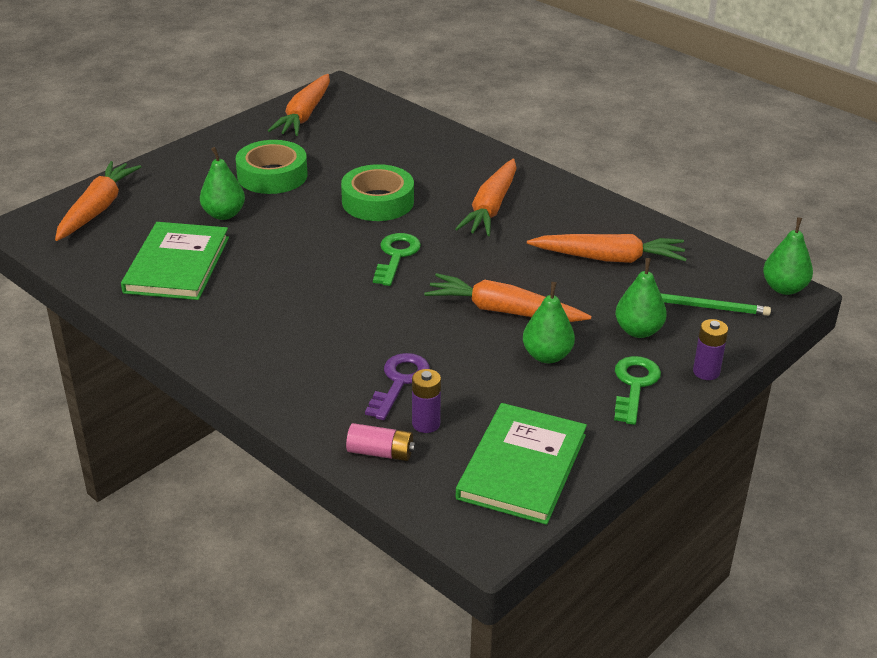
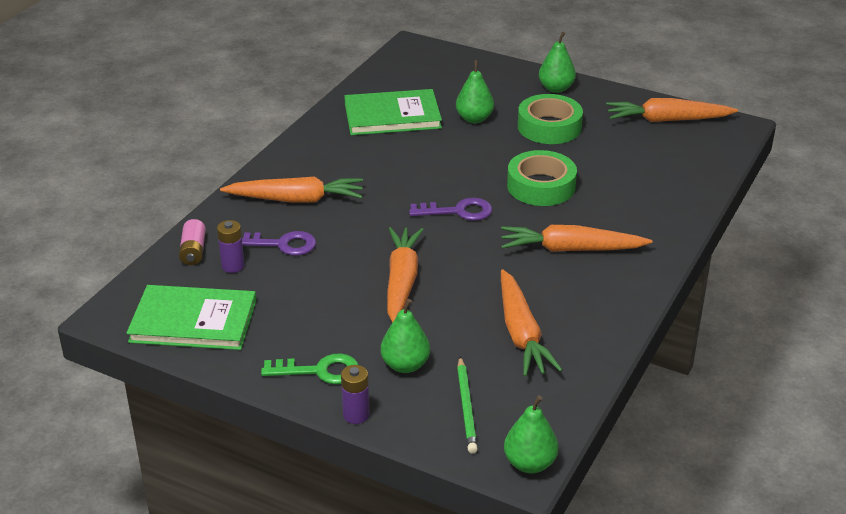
camera: 75 degrees right, 0 degrees up
orange carrot [55,161,141,241] -> orange carrot moved to [220,177,363,203]
green key [373,233,421,286] -> purple key [409,198,492,221]
green pear [523,282,575,363] -> green pear moved to [539,32,576,93]

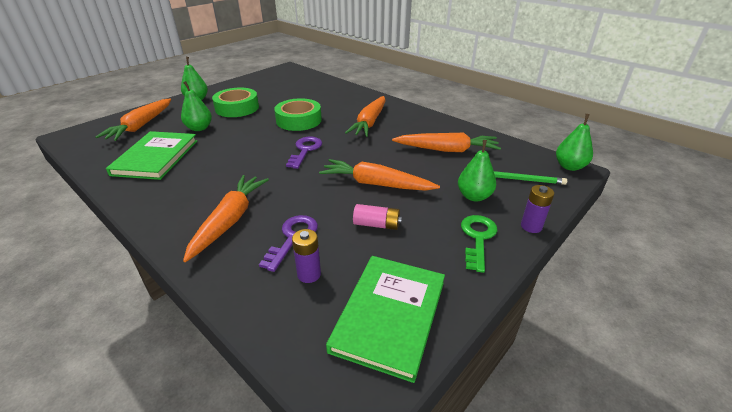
camera: 75 degrees left, 0 degrees up
pink battery [179,219,206,265] -> pink battery moved to [353,204,402,230]
orange carrot [606,98,738,122] -> orange carrot moved to [95,99,171,141]

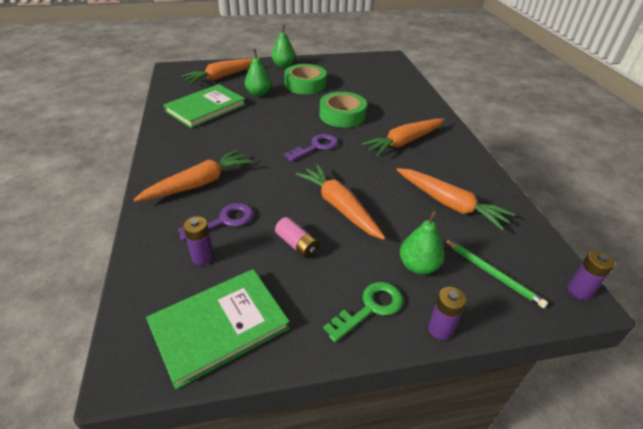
camera: 35 degrees right, 5 degrees up
green pear [556,114,593,171] -> purple battery [567,250,615,300]

